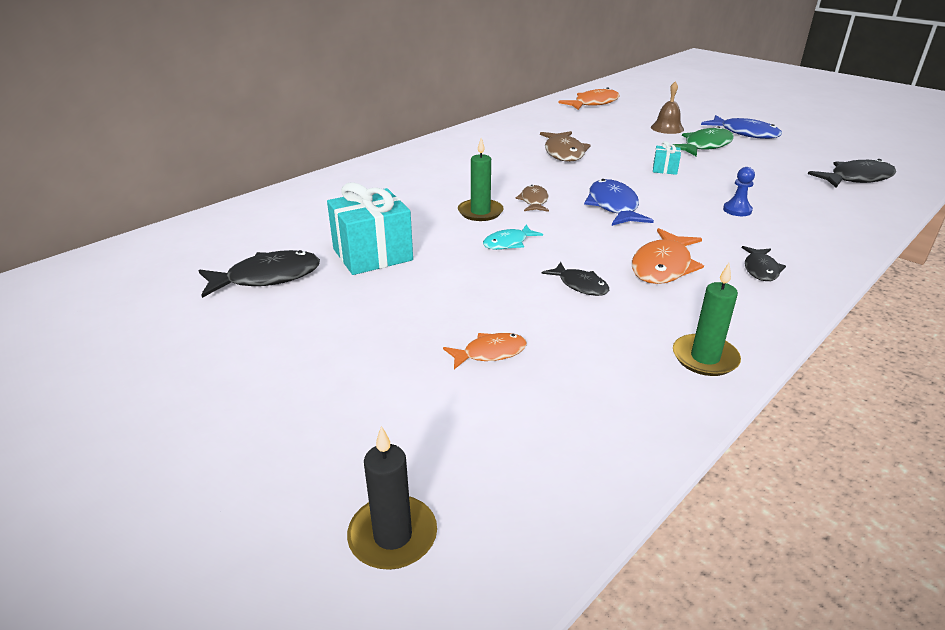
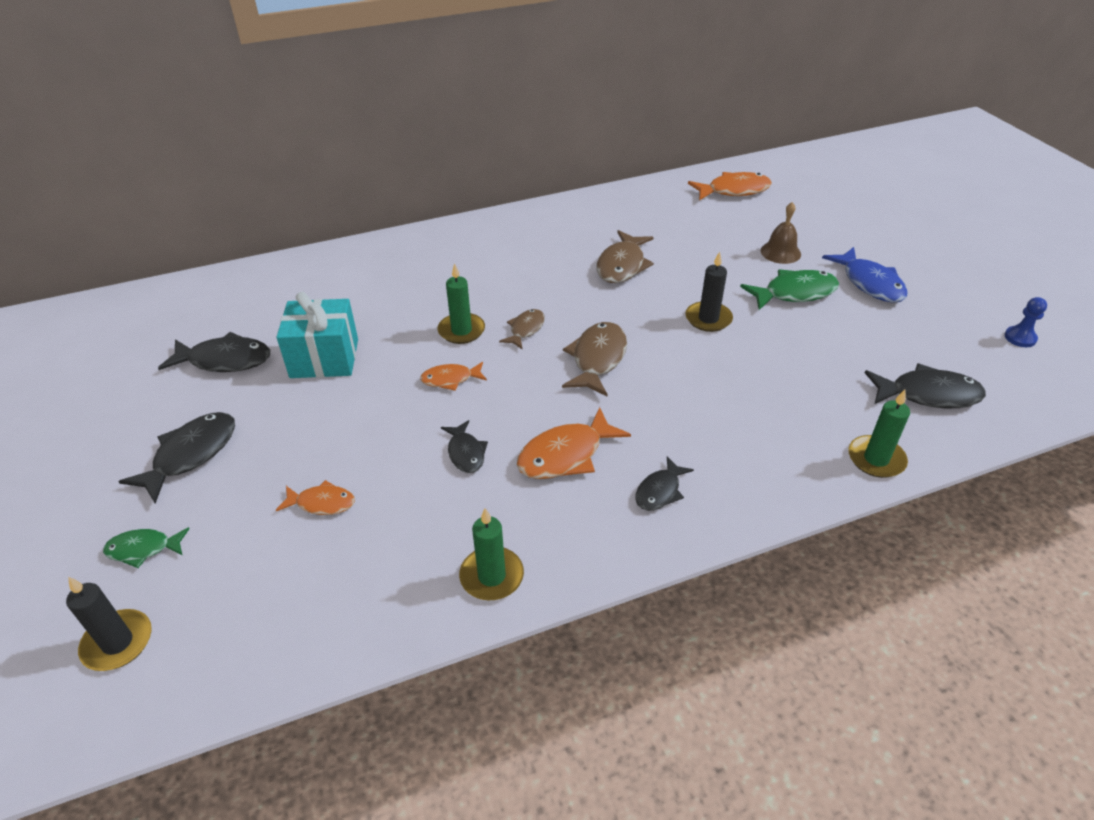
camera: 25 degrees right, 10 degrees up
turquoise fish [483,225,543,250] -> orange fish [420,362,487,391]
blue fish [584,179,654,226] -> brown fish [562,322,627,396]
turquoise gift [653,141,681,175] -> black candle [685,252,733,332]
blue pawn [723,167,755,216] -> blue pawn moved to [1005,297,1047,347]
none -> green fish [103,527,190,568]
none -> black fish [118,412,235,504]
none -> green candle [848,390,910,478]

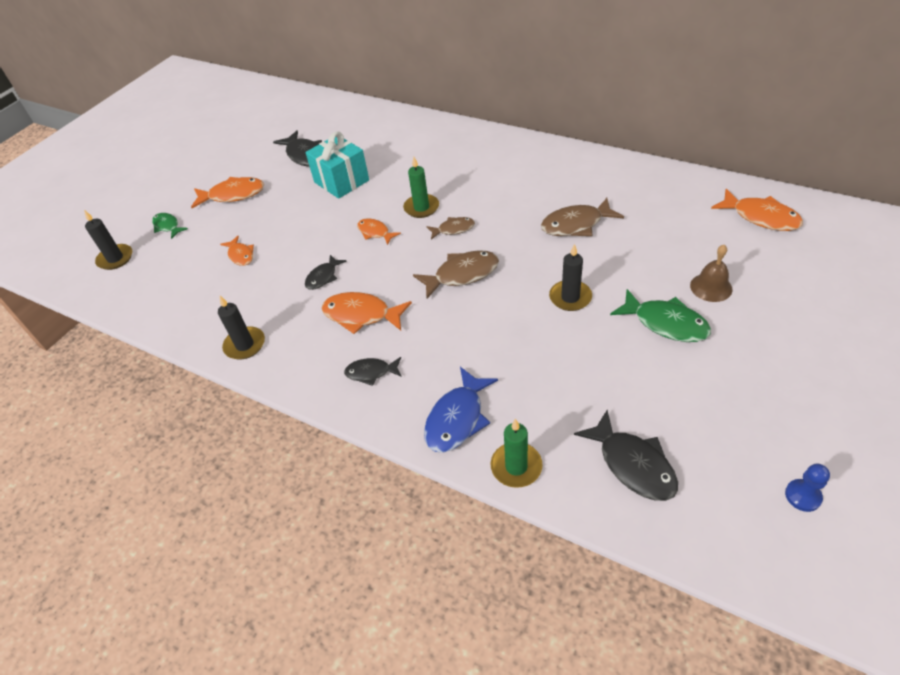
camera: 55 degrees right, 5 degrees up
black fish [118,412,235,504] -> orange fish [191,177,264,208]
green candle [459,508,524,601] -> black candle [218,296,265,359]
blue fish [822,247,908,303] -> blue fish moved to [424,367,498,453]

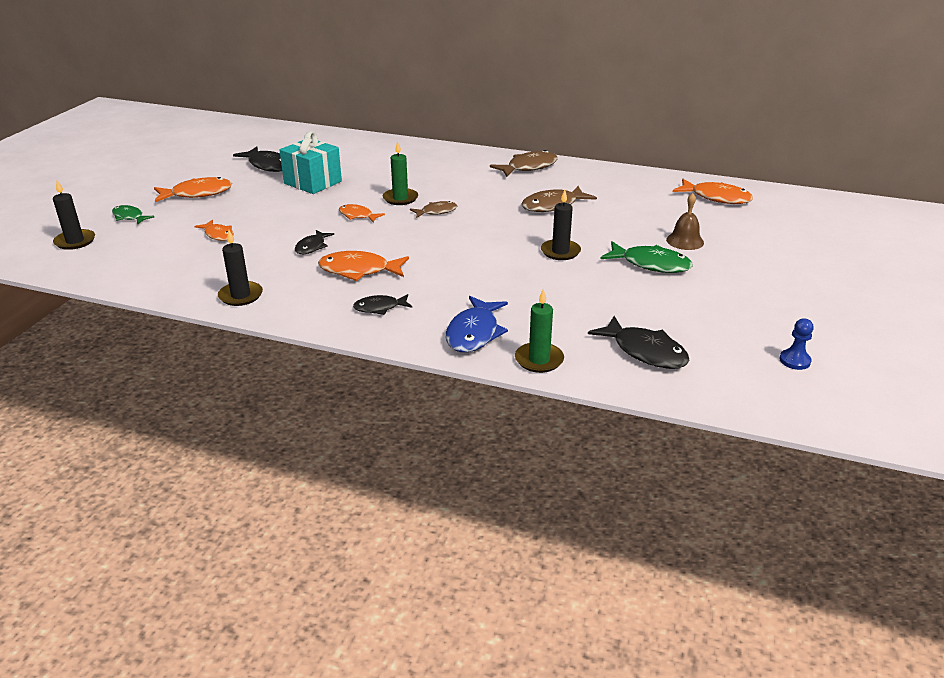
camera: 15 degrees left, 15 degrees down
brown fish [413,251,499,299] -> brown fish moved to [490,150,558,177]

